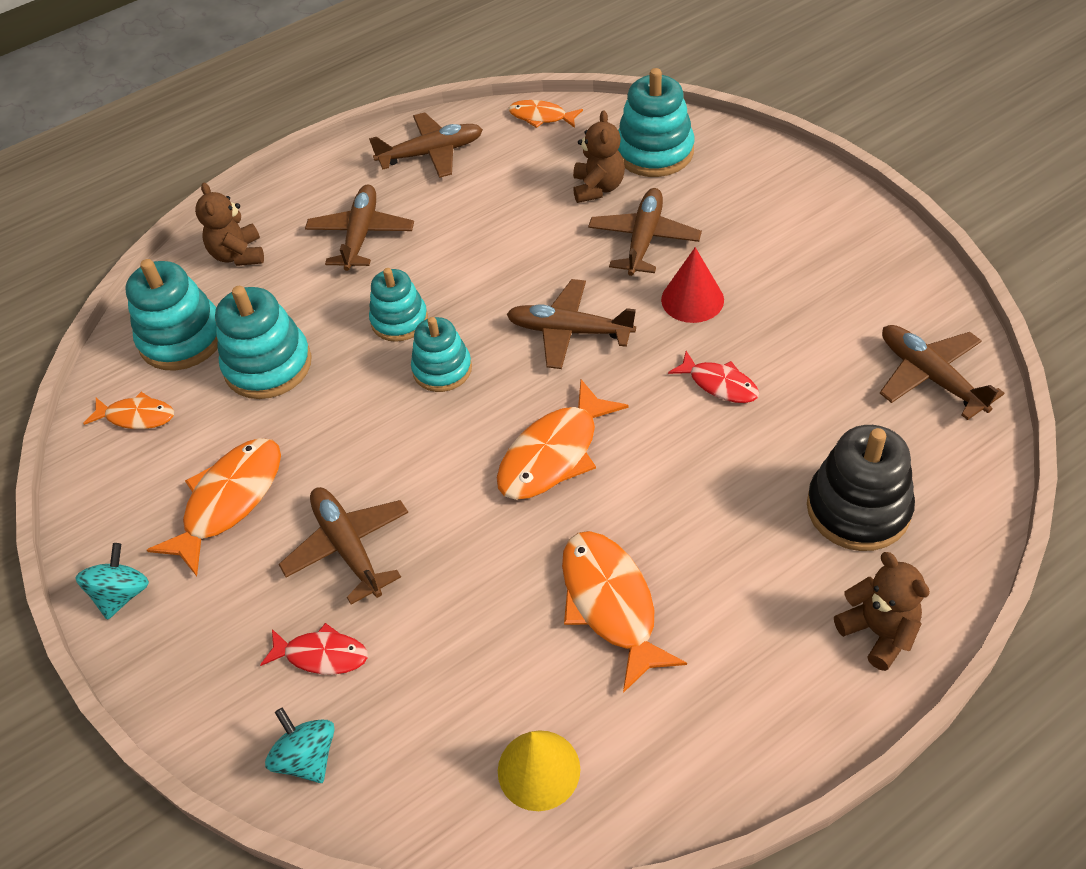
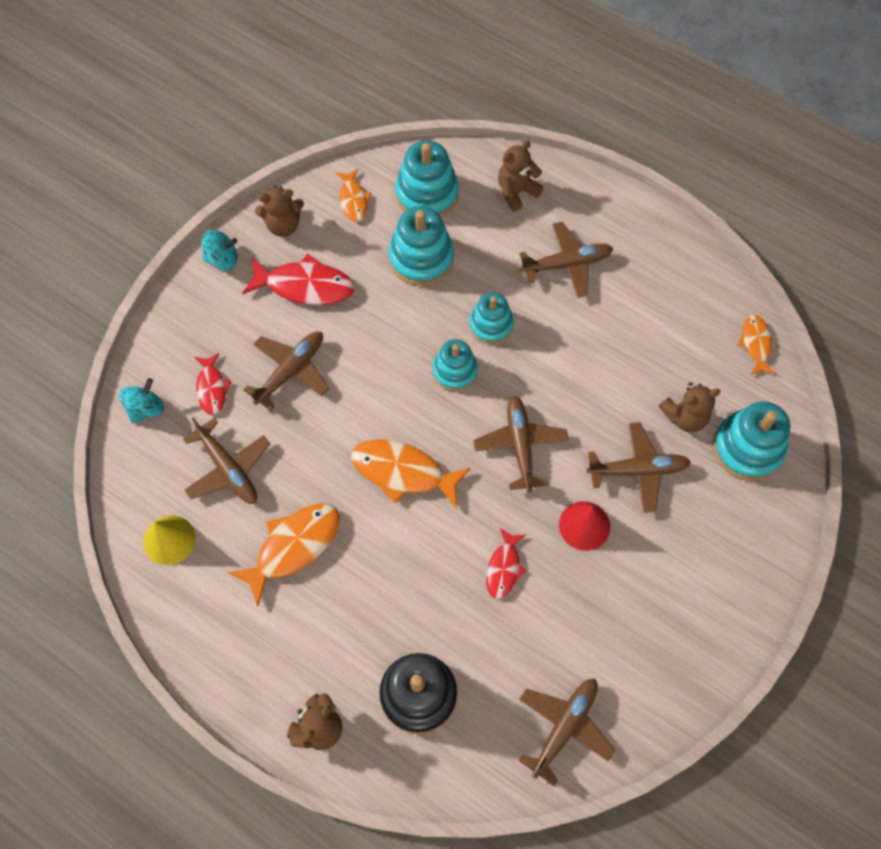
camera: 65 degrees right, 15 degrees up
orange fish [147,438,281,576] -> red fish [242,253,354,305]
brown plane [369,112,483,178] -> brown plane moved to [183,417,270,504]
none -> brown teddy bear [255,186,304,237]

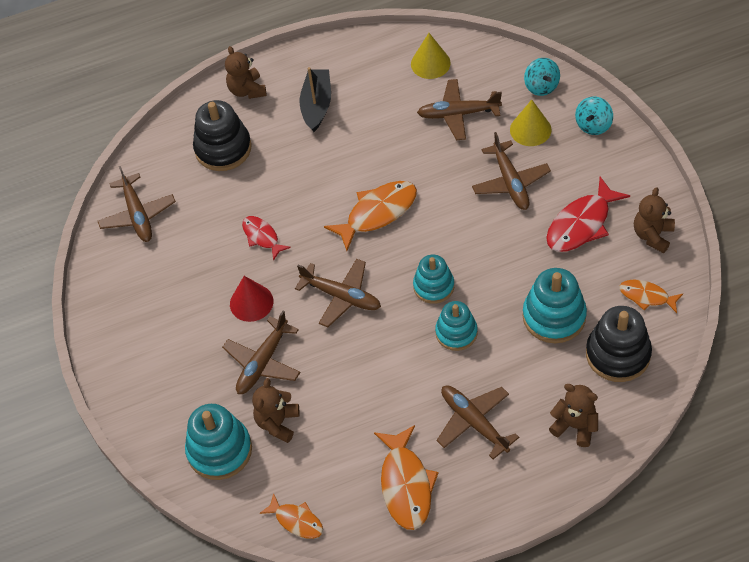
camera: 130 degrees right, 10 degrees down
red fish [194,353,231,415] -> yellow cone [510,100,551,146]
turquoise spinning top [202,230,237,270] -> turquoise spinning top moved to [575,96,613,135]
orange fish [228,503,340,606] -> orange fish moved to [374,425,438,530]
turquoise stacking toy [395,140,459,217] -> black stacking toy [586,306,652,382]
brown teddy bear [498,141,544,211] -> brown teddy bear turned 60 degrees counterclockwise [549,384,598,447]
brown plane [519,222,613,298] -> brown plane turned 120 degrees clockwise [436,385,519,459]
none -> black boat [300,67,331,132]

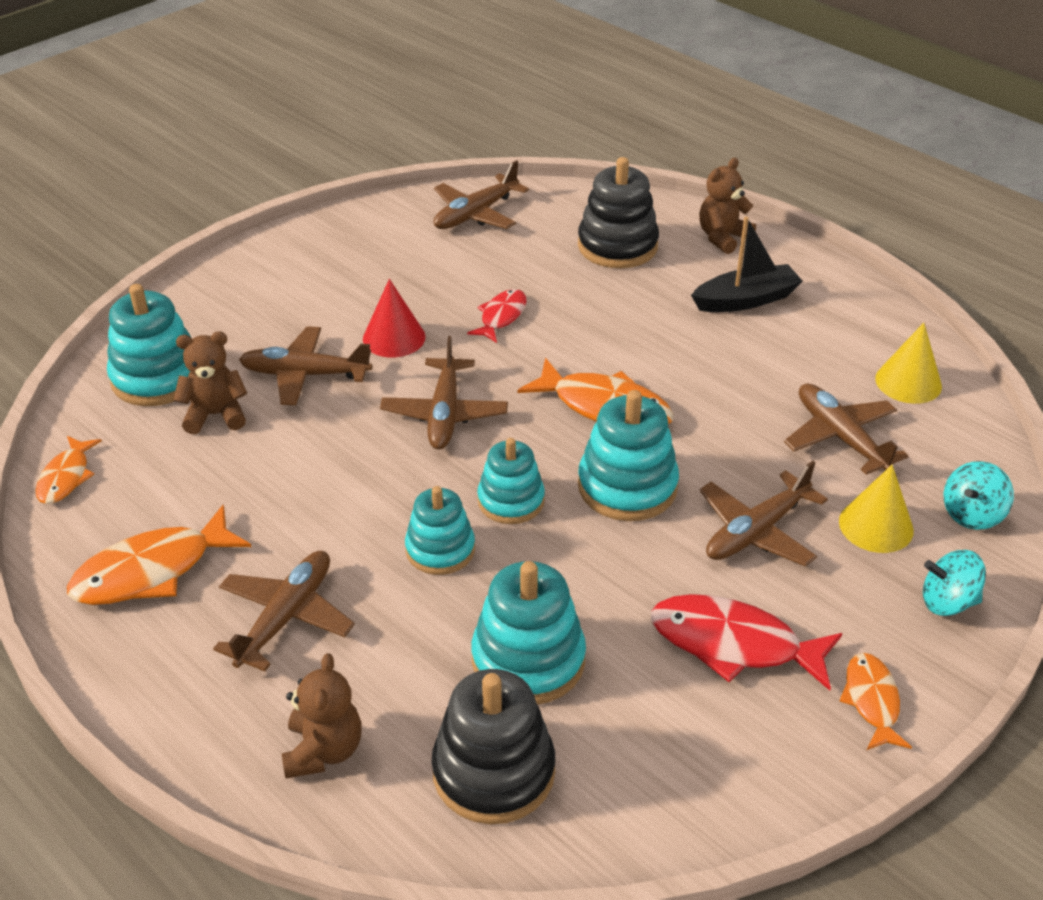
camera: 60 degrees right, 15 degrees down
orange fish [619,280,683,313] -> orange fish moved to [840,653,912,750]
brown teddy bear [634,187,675,253] -> none
none -> turquoise stacking toy [578,390,679,521]

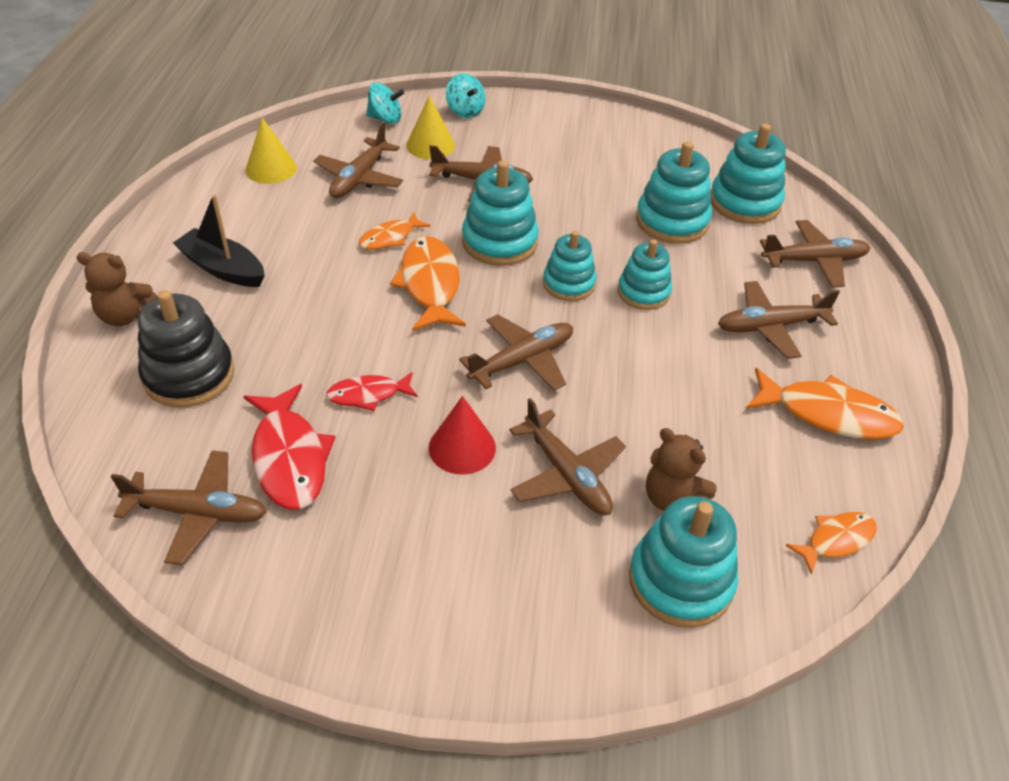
camera: 130 degrees left, 5 degrees up
brown teddy bear [282,653,362,779] -> brown plane [760,220,870,287]
black stacking toy [432,669,555,824] -> turquoise stacking toy [711,124,786,224]
red fish [651,594,843,690] -> red fish moved to [243,384,336,510]
orange fish [840,653,912,750] -> orange fish moved to [359,212,431,250]

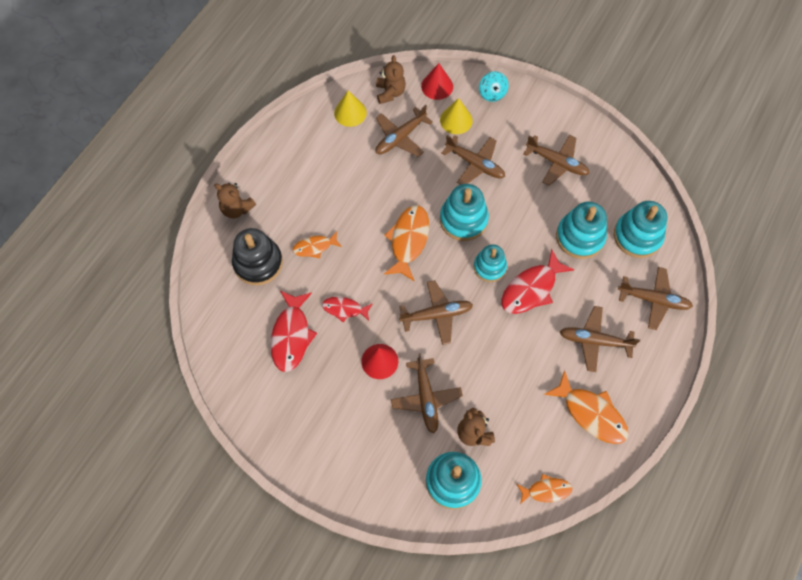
camera: 25 degrees right, 20 degrees up
brown plane [111,450,267,565] -> brown plane moved to [523,135,590,186]
black boat [173,194,265,287] -> none
orange fish [359,212,431,250] -> orange fish moved to [293,231,342,258]
turquoise spinning top [366,83,404,124] -> red cone [421,63,453,100]
turquoise stacking toy [618,239,672,310] -> red fish [501,249,574,314]
none -> brown teddy bear [376,55,406,104]

